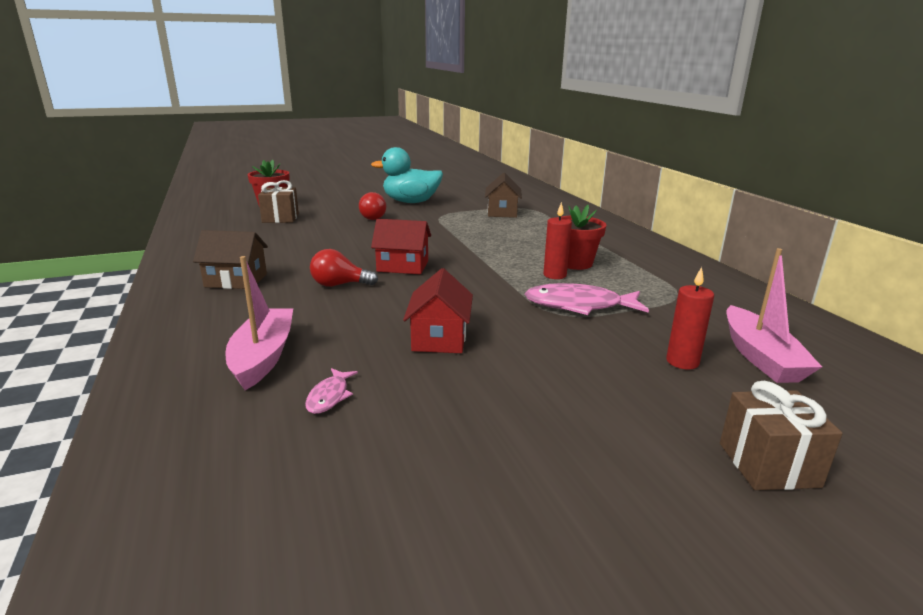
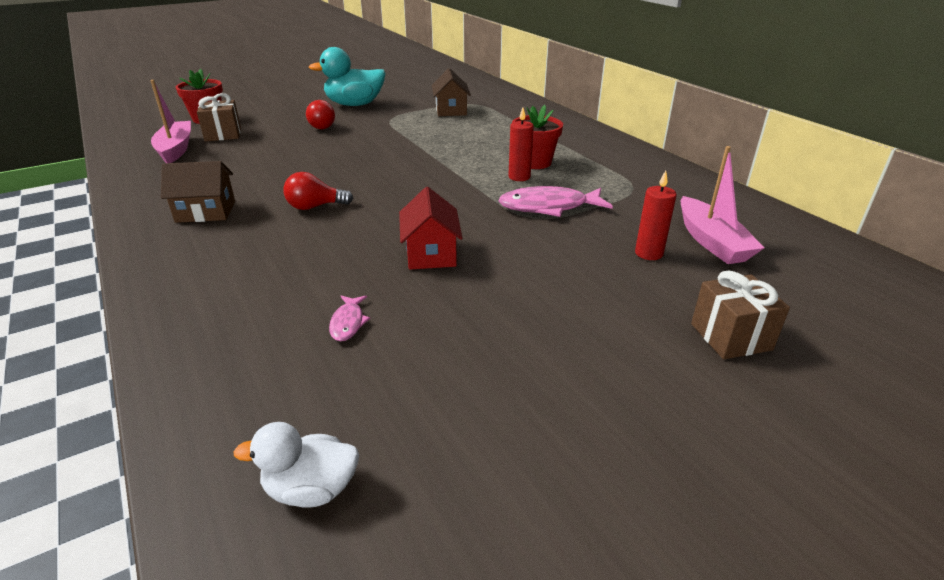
camera: 10 degrees left, 10 degrees up
pink boat [226,256,293,390] -> pink boat moved to [150,80,191,163]
red house [371,219,431,274] -> none
none -> white duck [233,422,359,508]

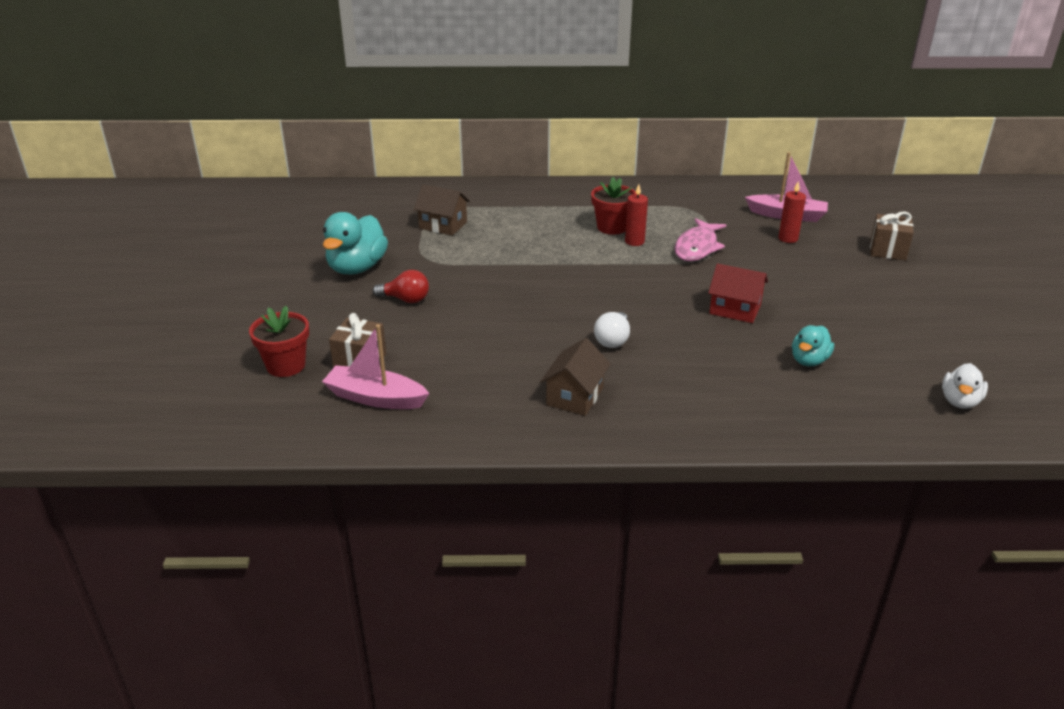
camera: 60 degrees left, 0 degrees up
red light bulb [283,172,353,210] -> white light bulb [594,312,630,348]
pink fish [329,296,370,341] -> turquoise duck [792,325,834,366]

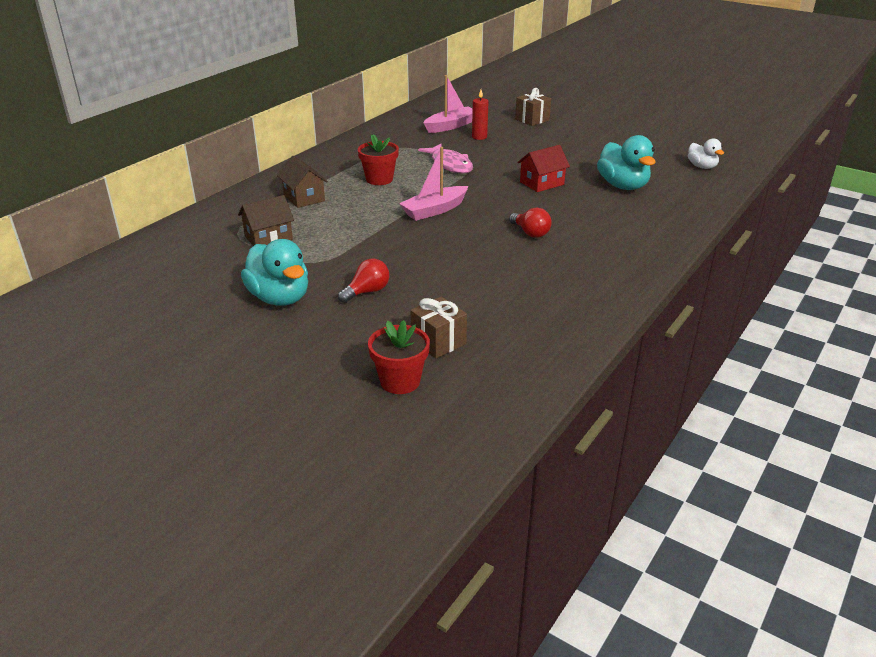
camera: 55 degrees left, 0 degrees up
pink boat [322,324,430,409] -> pink boat moved to [399,147,468,221]
brown house [540,338,611,416] -> brown house moved to [277,156,328,208]
white light bulb [594,312,630,348] -> red light bulb [509,208,552,238]
red candle [625,184,648,246] -> none
turquoise duck [792,325,834,366] -> turquoise duck [597,135,656,190], size x1.71

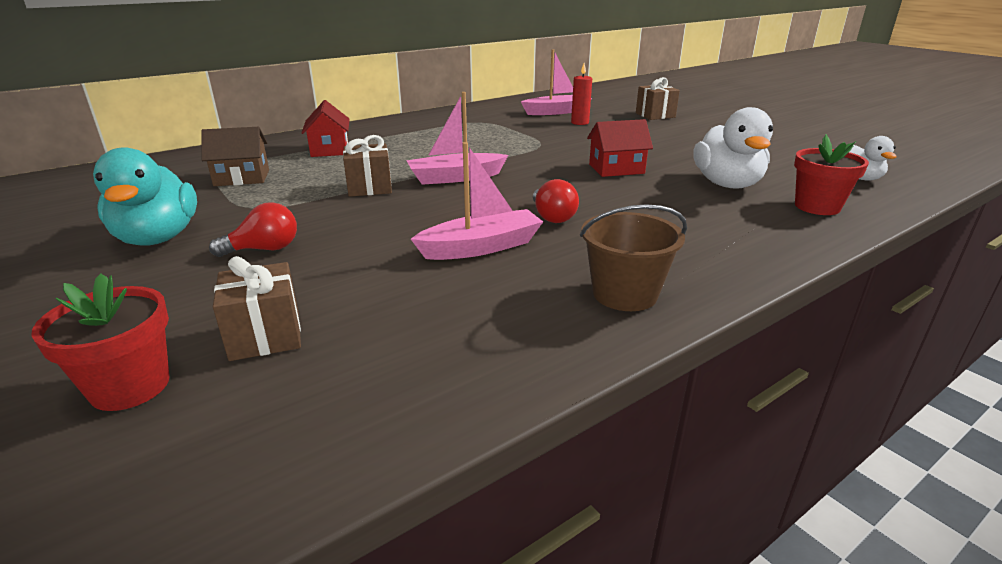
camera: 20 degrees right, 5 degrees down
brown house [277,156,328,208] -> red house [301,100,350,157]
red flower pot [358,134,399,185] -> red flower pot moved to [794,134,869,215]
pink fish [418,144,473,174] -> none
turquoise duck [597,135,656,190] -> white duck [693,107,773,189]
none -> brown gift [343,135,392,197]
none -> pink boat [411,142,543,260]
none -> brown bucket [580,204,687,311]

